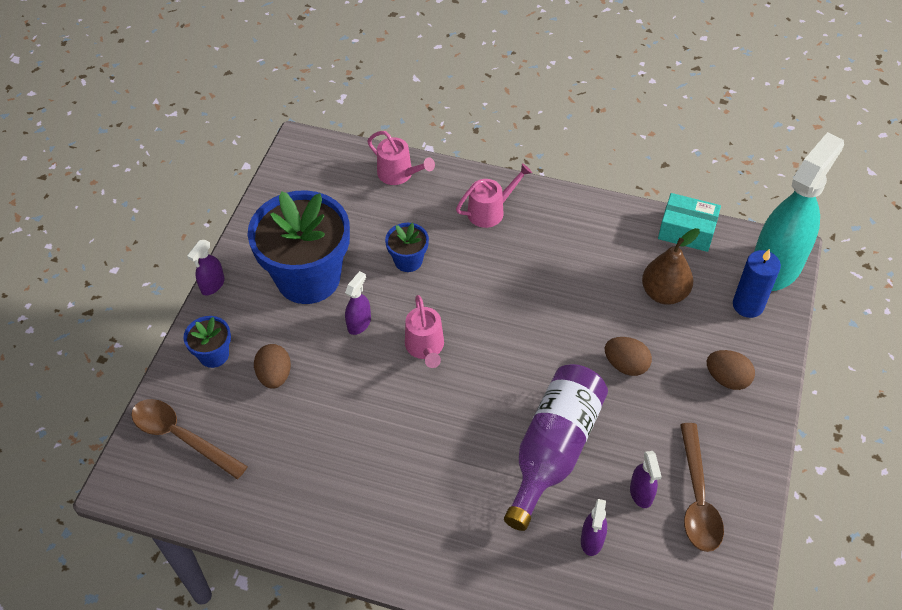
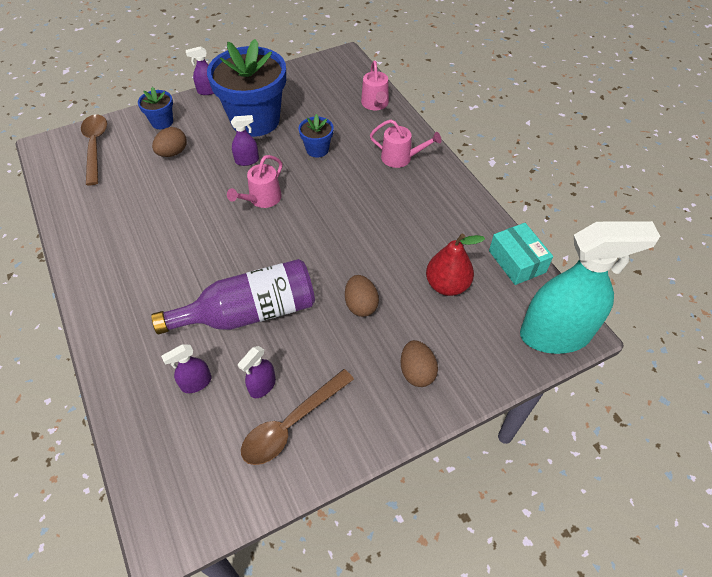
camera: 45 degrees right, 0 degrees up
brown pear [642,228,700,305] -> red pear [426,233,485,296]
blue candle [733,249,781,318] -> none

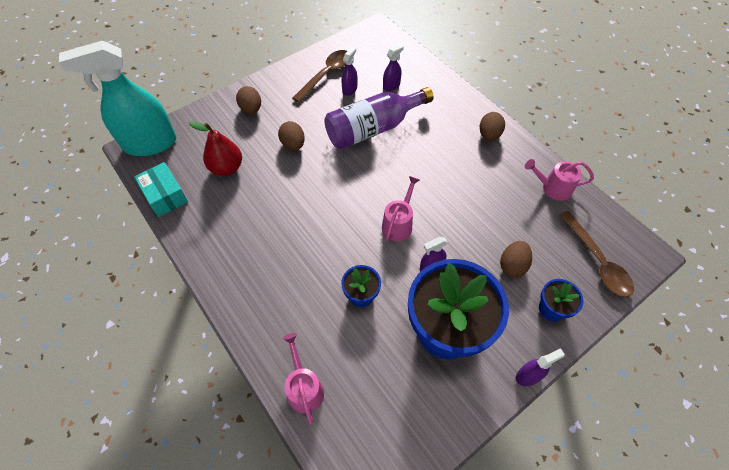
camera: 170 degrees right, 5 degrees up
pink watering can [370,120,442,168] -> pink watering can moved to [525,159,594,201]
none -> brown egg [480,112,505,141]

